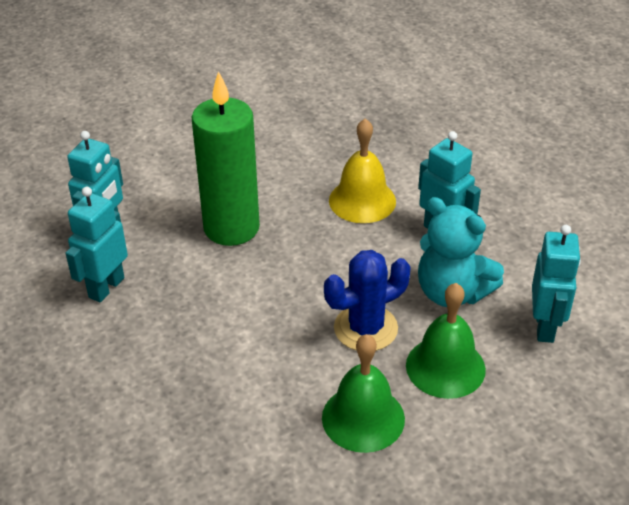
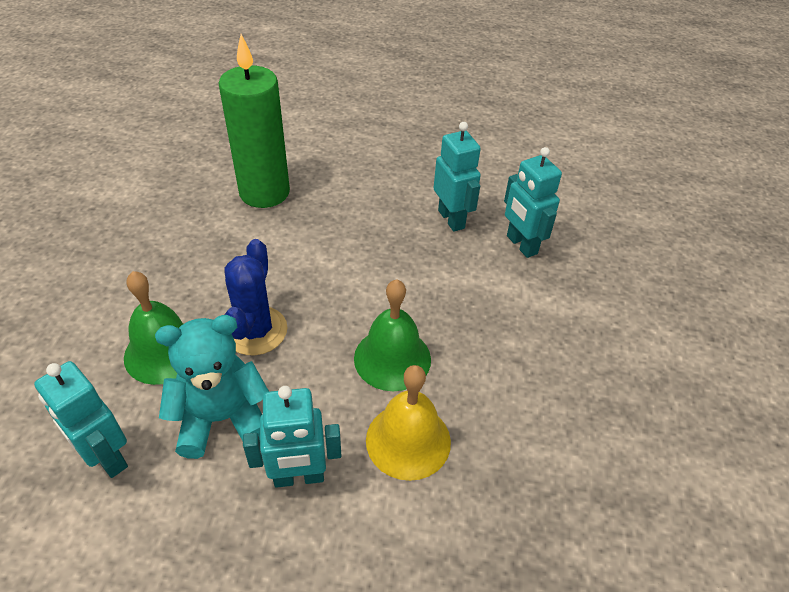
camera: 125 degrees right, 5 degrees up
green candle [192,71,260,246] -> green candle moved to [218,34,290,208]
green bell [322,334,405,453] -> green bell moved to [354,279,431,391]

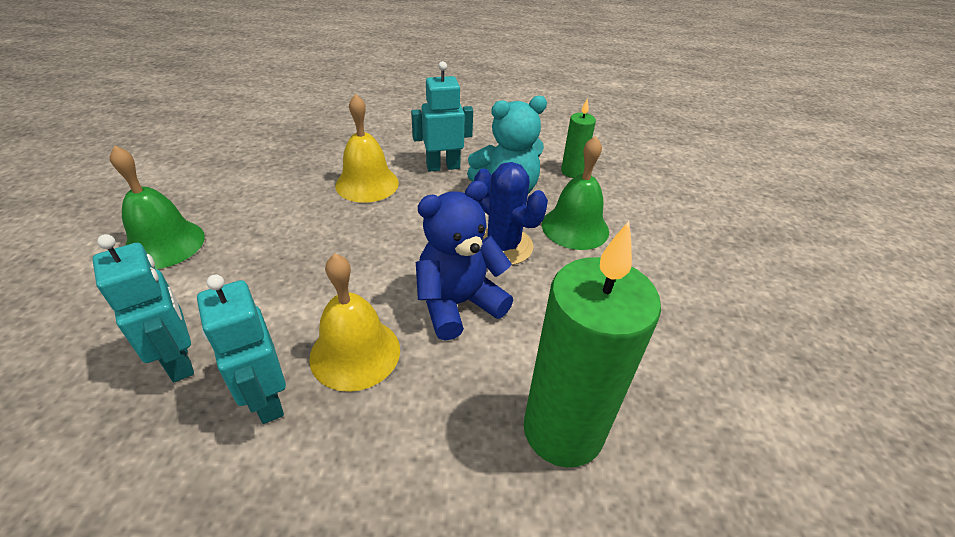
camera: 175 degrees right, 5 degrees down
turquoise robot [34,361,128,478] -> green candle [561,99,596,178]
blue cactus [224,239,288,355] -> blue cactus turned 45 degrees counterclockwise [474,162,548,265]
green bell [354,279,431,391] -> green bell moved to [110,145,205,269]
none -> yellow bell [309,254,400,392]
none -> blue teddy bear [416,180,513,341]

